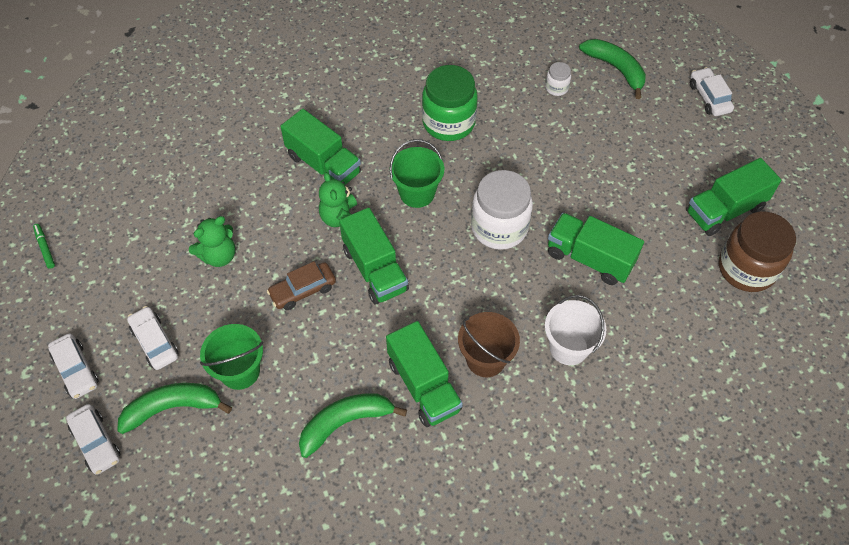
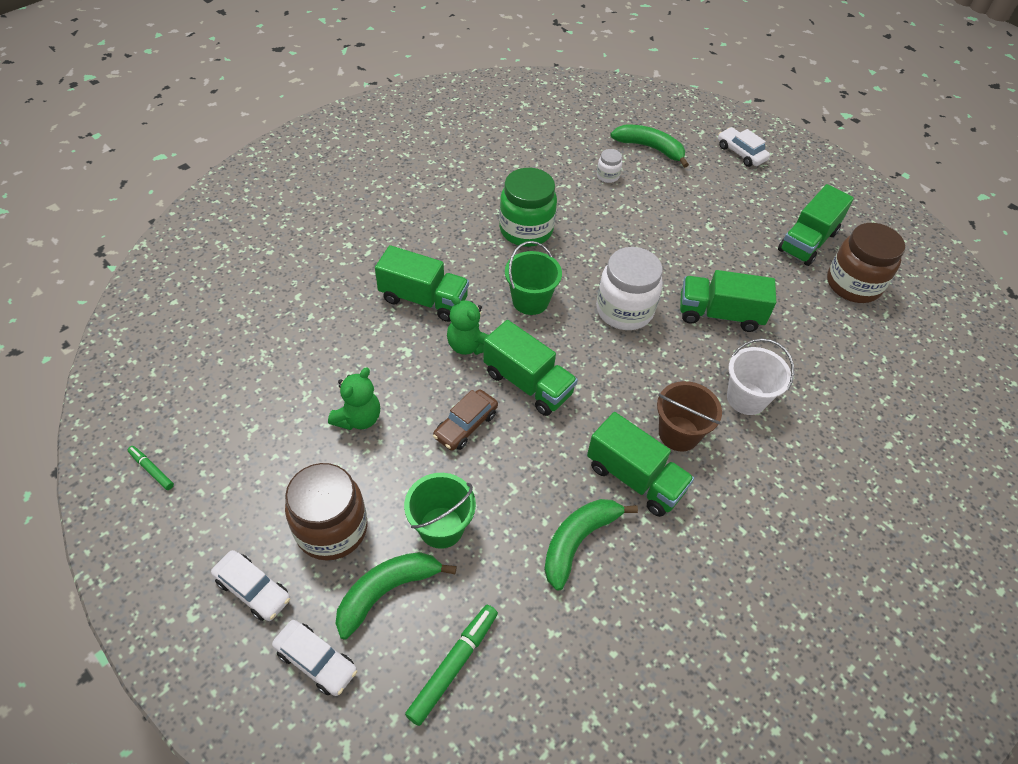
camera: 25 degrees left, 5 degrees down
white car [127,306,178,370] -> brown jar [285,463,367,561]
none -> green marker [405,605,498,726]

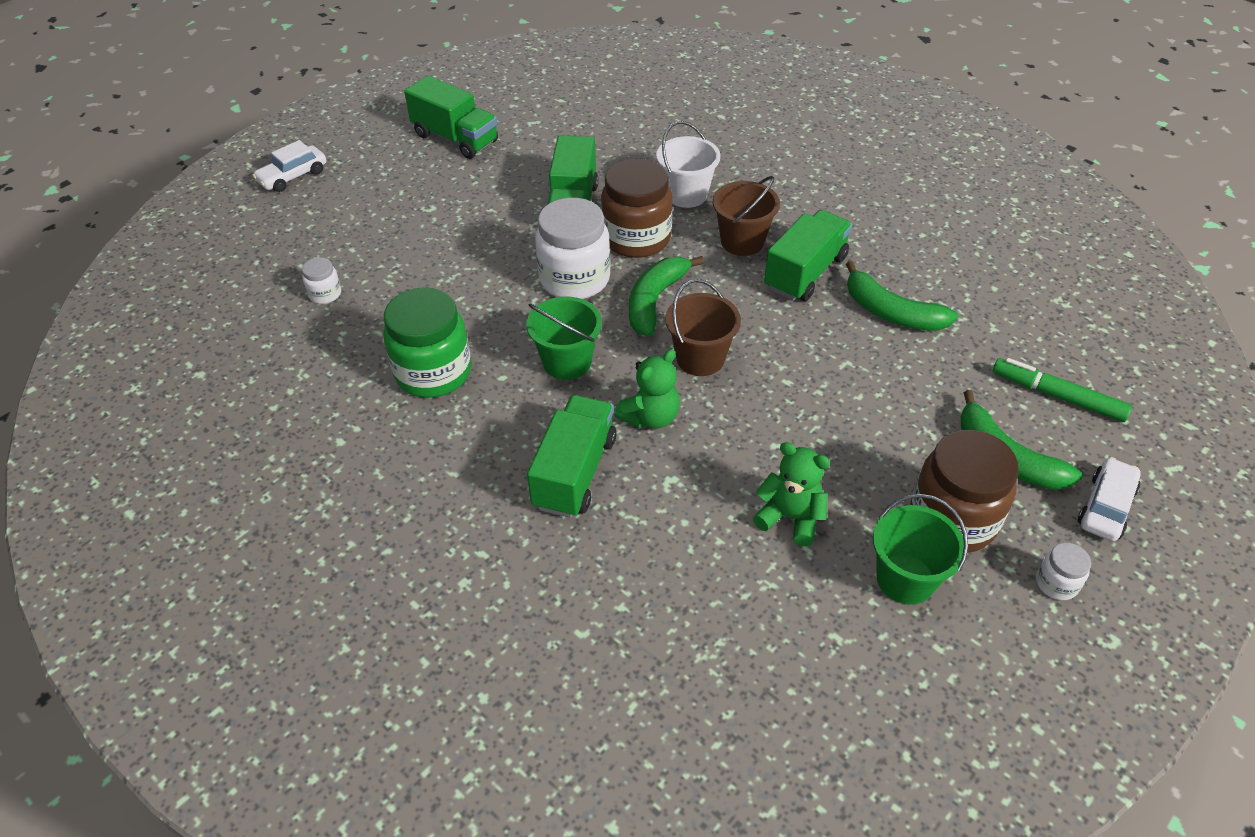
camera: 90 degrees left, 5 degrees down
green marker [128,446,174,490] -> none
white car [211,550,290,621] -> white jar [1036,543,1091,600]
green bucket [404,473,476,549] -> green bucket moved to [873,494,968,605]
brown car [433,389,498,451] -> none
green truck [483,320,578,416] -> brown bucket [665,279,741,376]
green banana [610,125,689,168] -> green banana moved to [629,256,704,336]
brown jar [827,223,905,303] -> brown jar moved to [601,159,673,258]

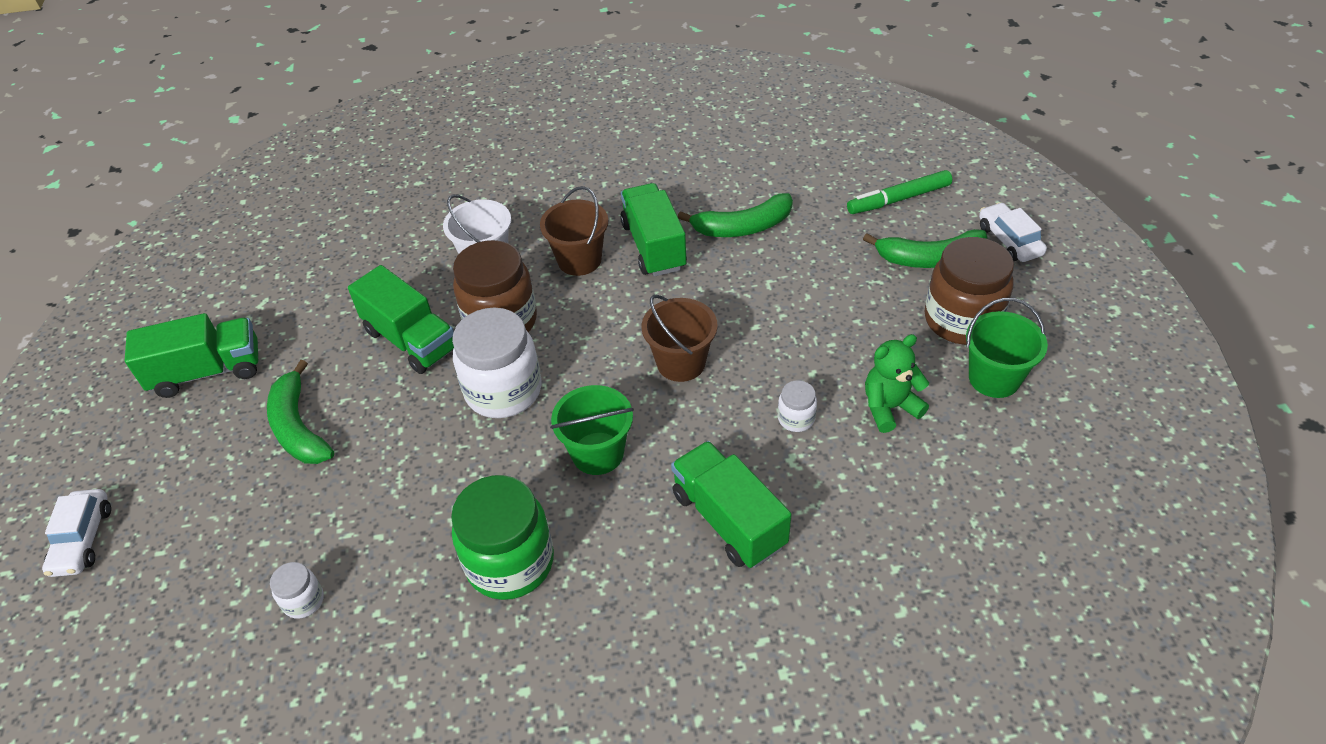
camera: 50 degrees left, 0 degrees up
green teddy bear [614,349,680,429] -> none
green banana [629,256,704,336] -> green banana moved to [267,360,334,464]
white jar [1036,543,1091,600] -> white jar moved to [778,380,817,432]

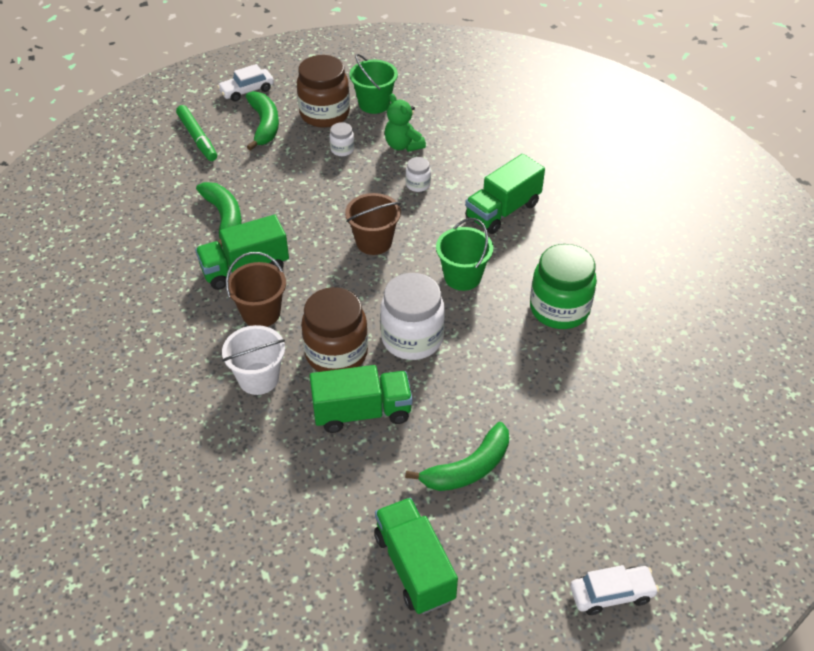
camera: 100 degrees left, 0 degrees up
white jar [270,562,324,619] -> white jar moved to [330,122,354,156]
green truck [348,265,454,374] -> green truck turned 45 degrees clockwise [310,365,413,433]

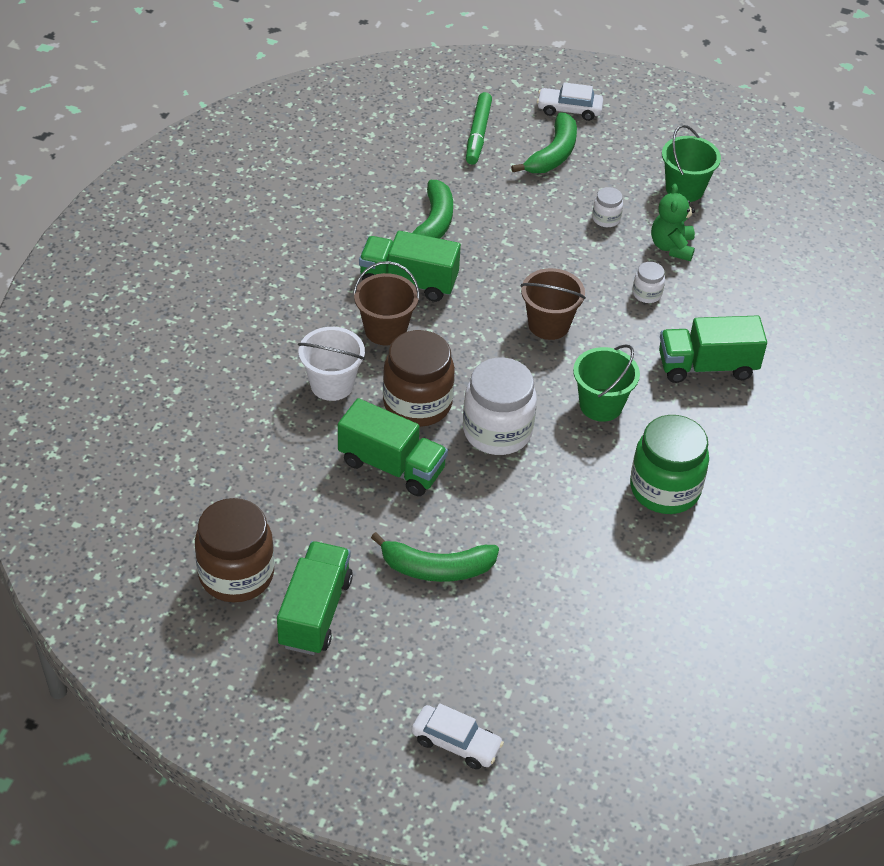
camera: 35 degrees right, 0 degrees up
brown jar [297,55,350,128] -> brown jar moved to [195,498,275,602]

